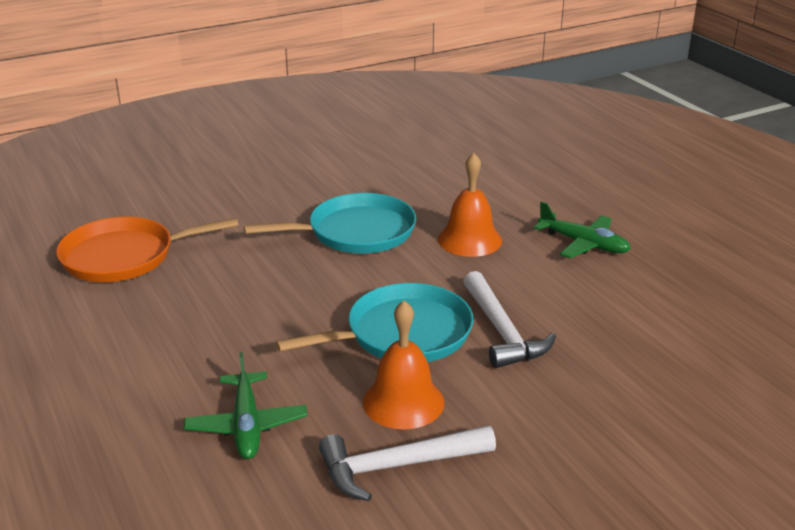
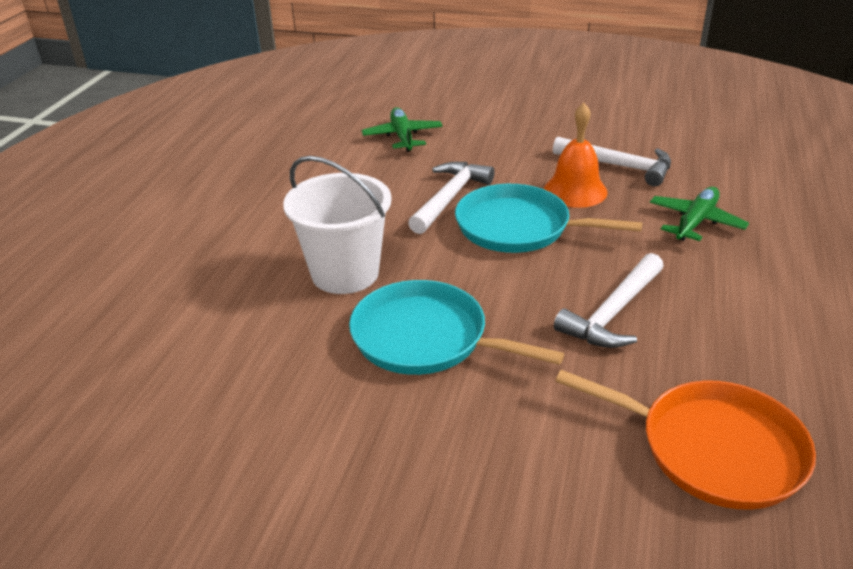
camera: 135 degrees left, 5 degrees up
orange bell [438,153,502,257] -> white bucket [283,156,392,294]
green plane [534,201,631,258] -> green plane moved to [362,107,443,152]
none -> white hammer [554,253,664,348]

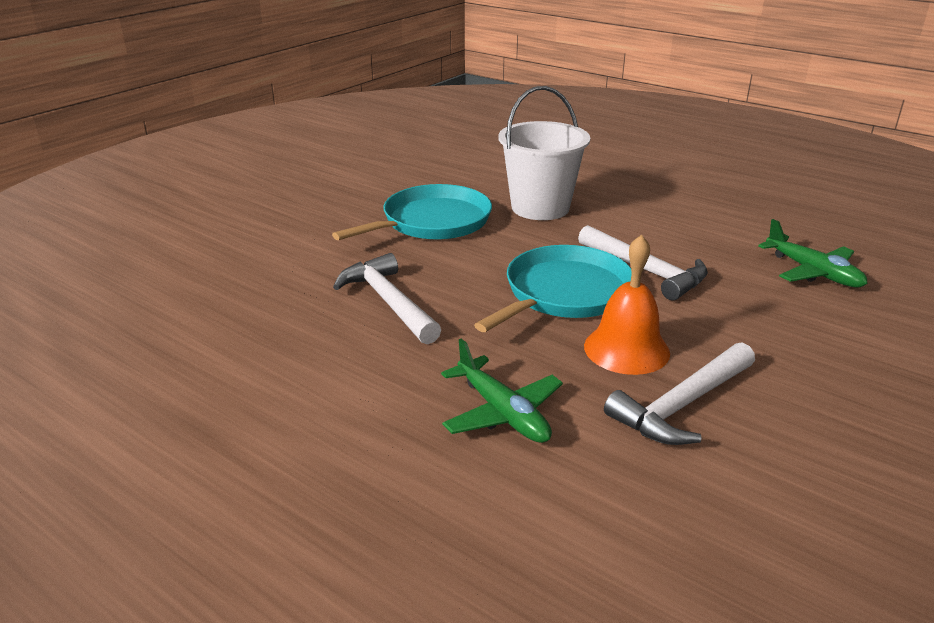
camera: 110 degrees right, 5 degrees down
green plane [362,107,443,152] -> green plane turned 45 degrees clockwise [758,219,868,288]
orange pan [556,370,816,510] -> none

